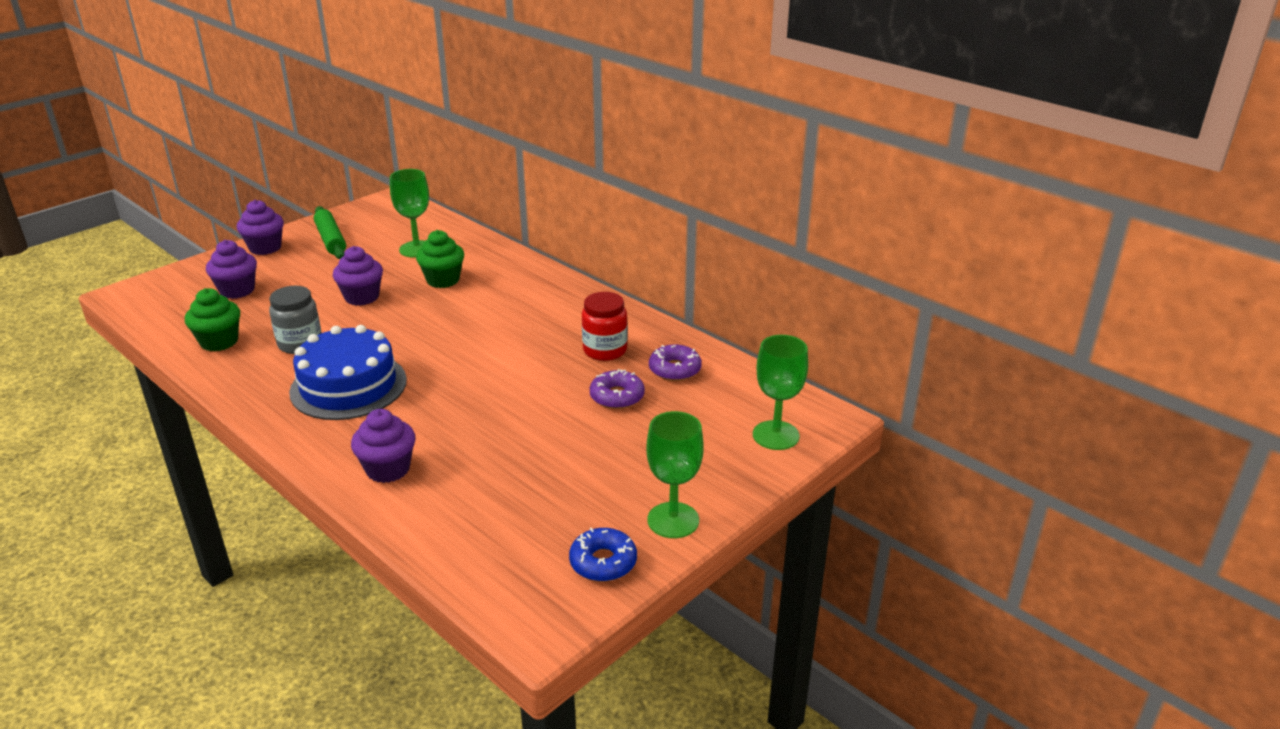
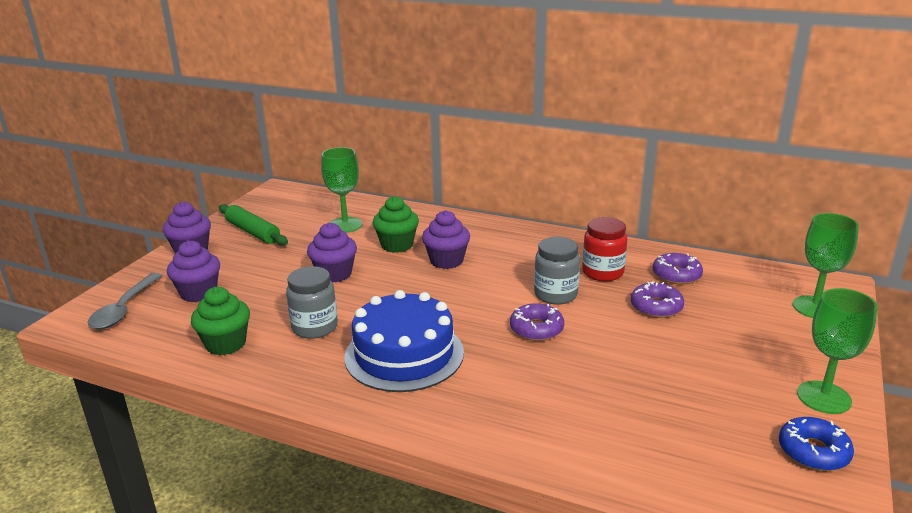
camera: 20 degrees left, 5 degrees down
purple cupcake [351,409,415,483] -> purple cupcake moved to [422,210,470,269]
none -> grey spoon [88,273,163,329]
none -> purple donut [510,303,564,341]
none -> grey jar [534,237,580,305]

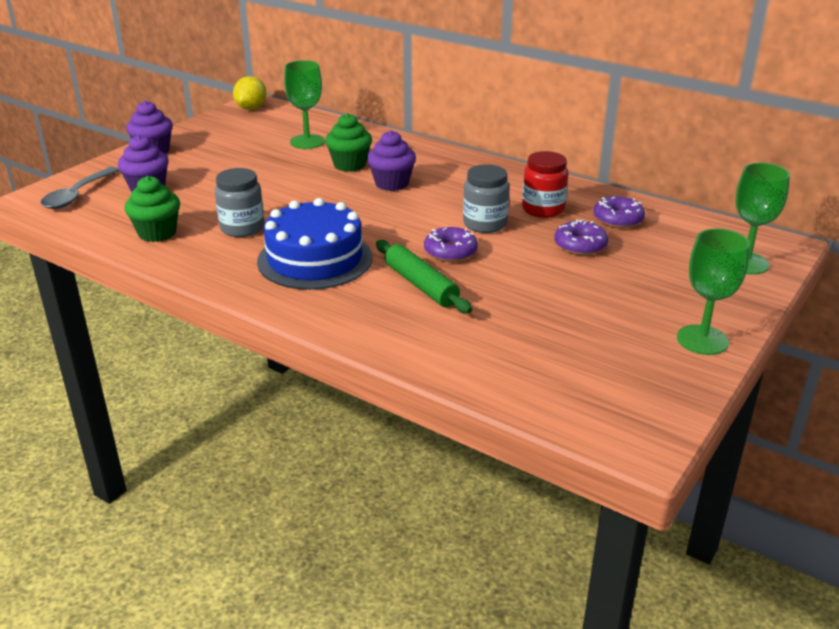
camera: 10 degrees right, 5 degrees up
green rolling pin [219,204,288,245] -> green rolling pin moved to [376,240,472,314]
purple cupcake [307,222,357,283] -> none
blue donut [779,417,854,471] -> none
none -> yellow lemon [233,76,267,110]

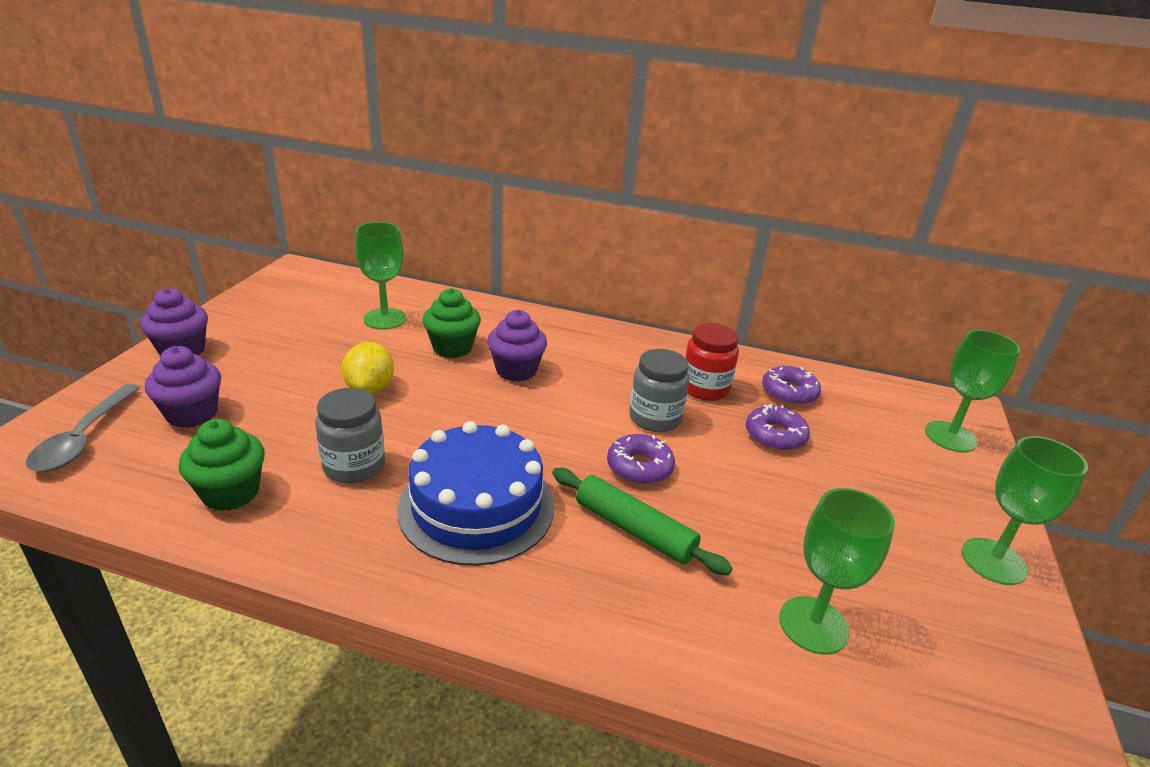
camera: 20 degrees left, 0 degrees up
yellow lemon [233,76,267,110] -> yellow lemon moved to [342,342,394,394]
none -> green goblet [779,488,895,654]

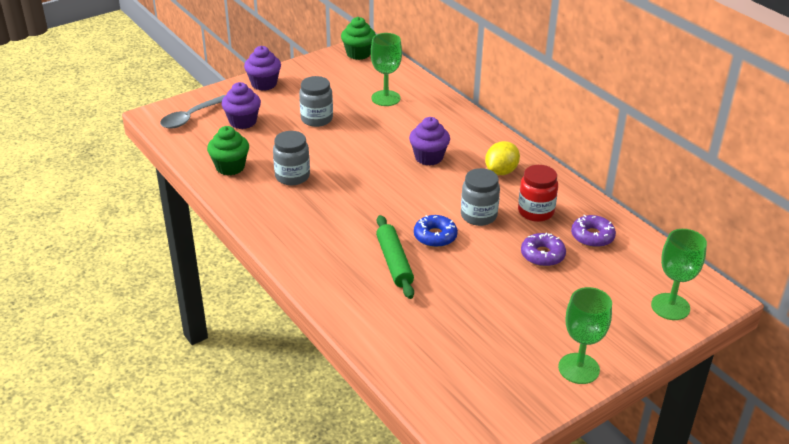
camera: 40 degrees right, 5 degrees up
yellow lemon [342,342,394,394] -> yellow lemon moved to [485,141,520,175]
blue cake [397,421,554,566] -> none
green cupcake [423,288,481,358] -> green cupcake moved to [341,17,376,60]
purple donut [607,434,675,485] -> blue donut [414,215,458,247]
green goblet [779,488,895,654] -> none
none -> grey jar [299,76,333,127]

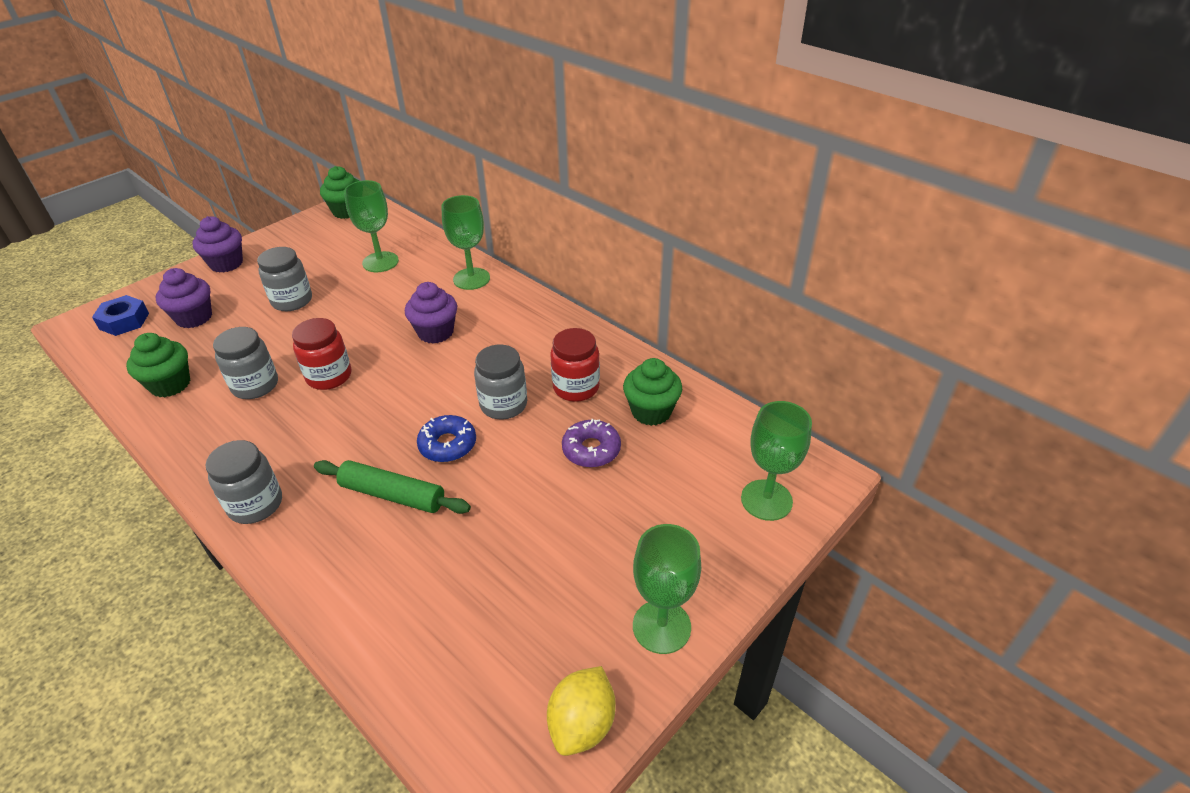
camera: 10 degrees left, 5 degrees up
grey spoon [160,95,226,128] -> blue nut [92,295,149,336]
green rolling pin [376,215,414,299] -> green rolling pin turned 45 degrees counterclockwise [314,460,471,514]
yellow lemon [485,141,520,175] -> yellow lemon moved to [547,666,616,756]
purple donut [571,215,616,247] -> green cupcake [623,358,682,426]
none -> grey jar [205,440,282,524]
none -> red jar [292,318,352,390]
none -> green goblet [441,195,490,290]

